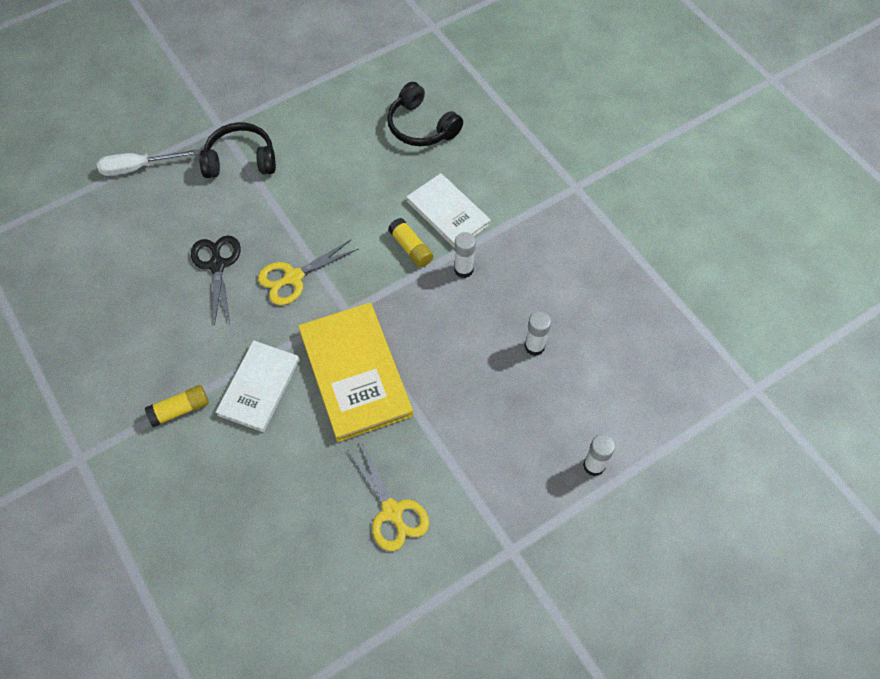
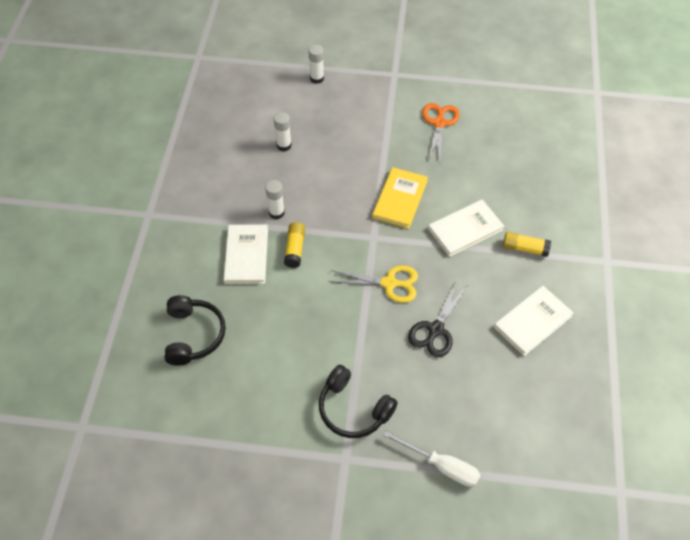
camera: 140 degrees left, 5 degrees down
yellow book [298,303,413,442] -> yellow book [372,167,428,229], size x0.65
yellow scissors [347,443,429,551] -> orange scissors [422,103,460,164]
none -> white book [494,286,574,356]

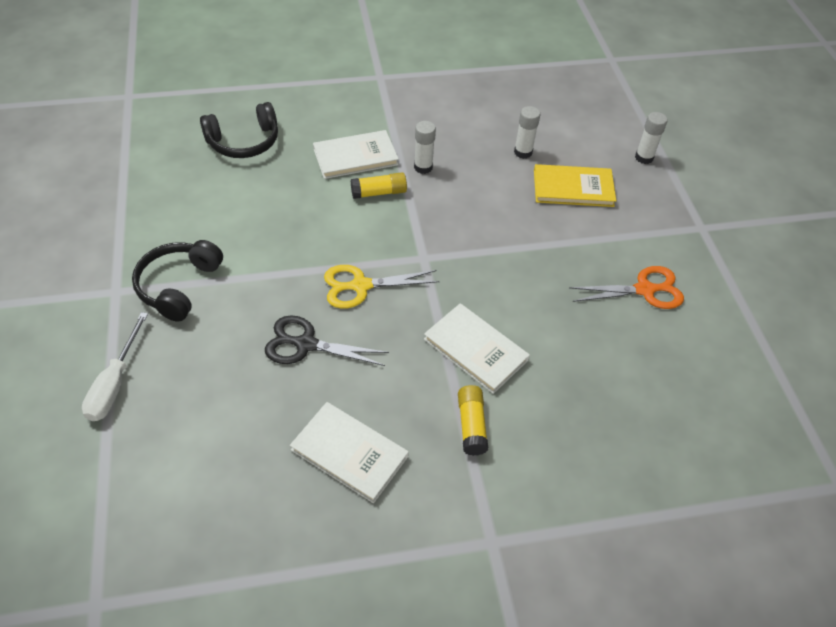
camera: 70 degrees right, 5 degrees down
yellow scissors [328,265,418,303] -> yellow scissors turned 90 degrees clockwise [324,265,440,309]
yellow book [372,167,428,229] -> yellow book moved to [534,164,616,207]

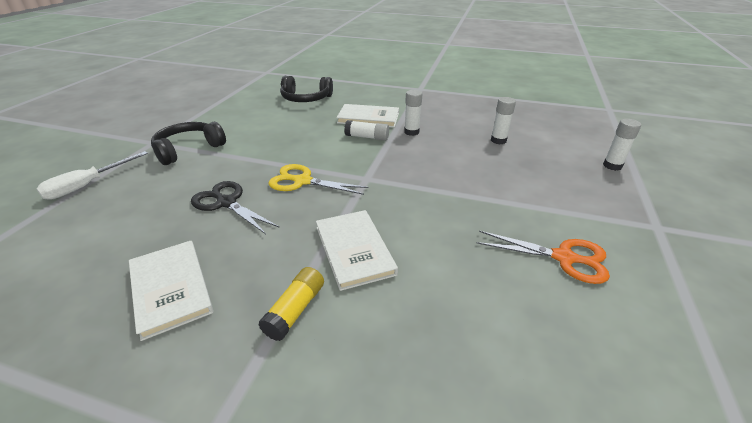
camera: 30 degrees right, 15 degrees down
yellow glue stick [351,172,407,199] -> white glue stick [344,120,389,141]
yellow book [534,164,616,207] -> none

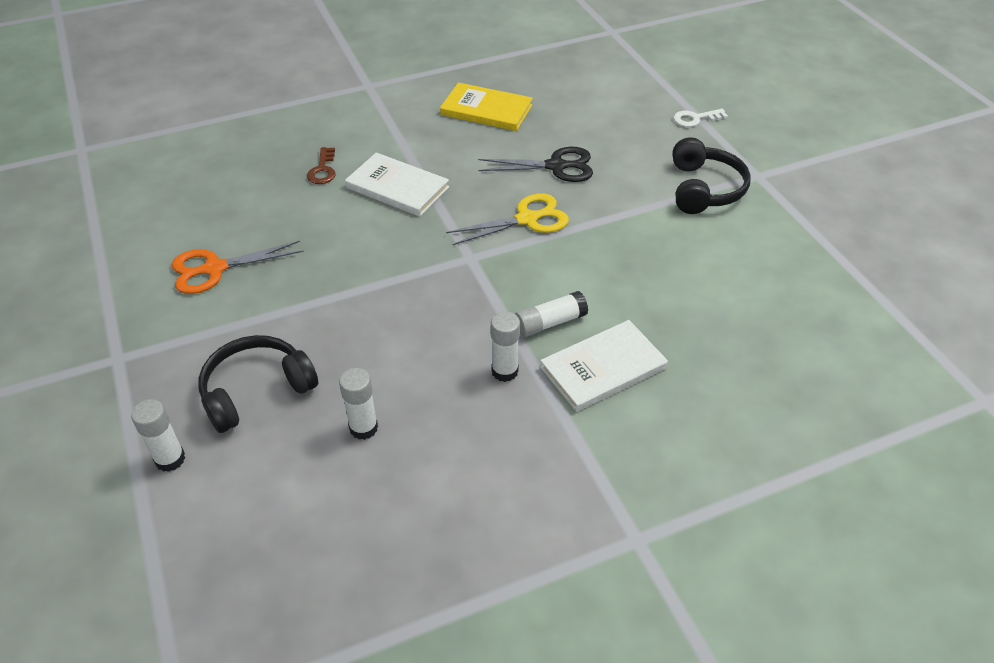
camera: 140 degrees right, 10 degrees up
white screwdriver [37,151,148,200] -> white key [674,109,728,127]
white book [129,241,214,341] -> yellow book [440,82,533,131]
yellow glue stick [258,267,324,341] -> none
black headphones [280,76,333,102] -> black headphones moved to [198,335,318,433]
none -> brown key [307,147,336,184]

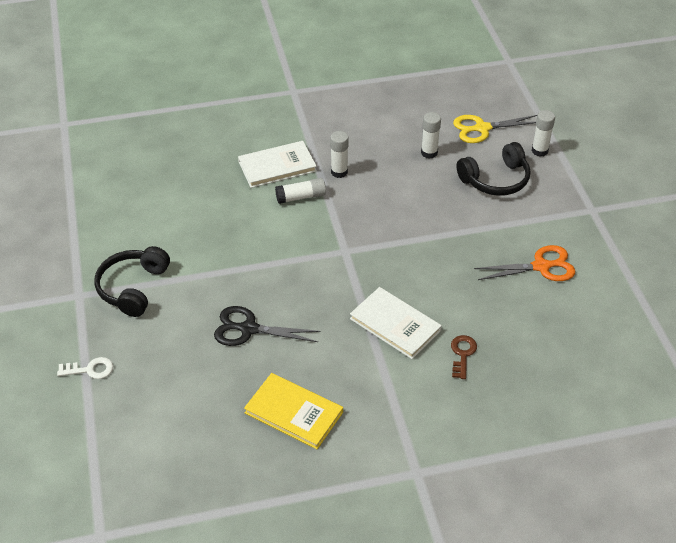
camera: 170 degrees left, 0 degrees up
yellow scissors [446,193,569,245] -> yellow scissors moved to [453,115,537,143]

